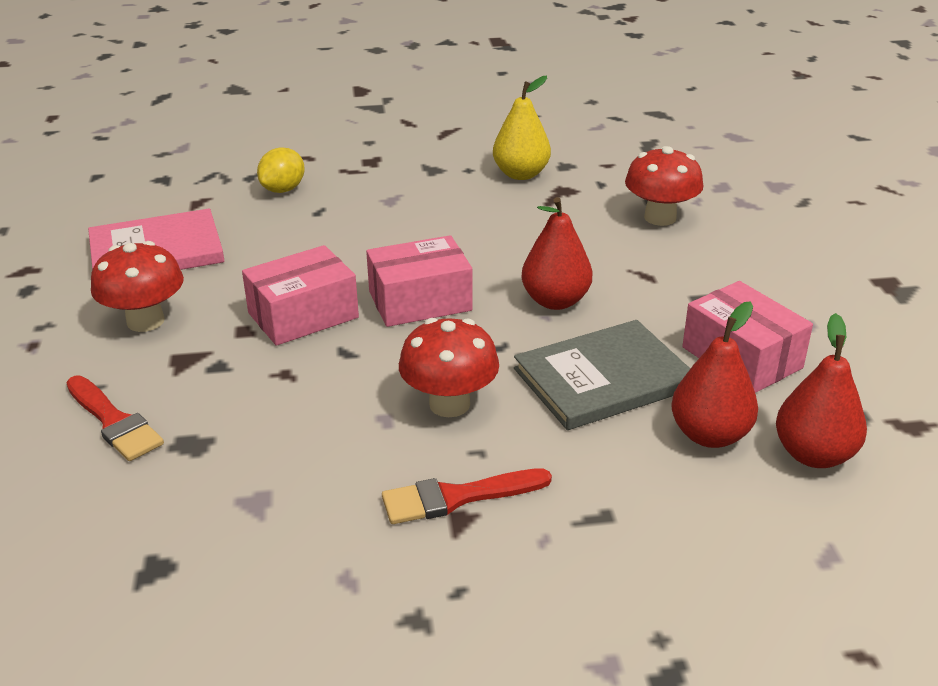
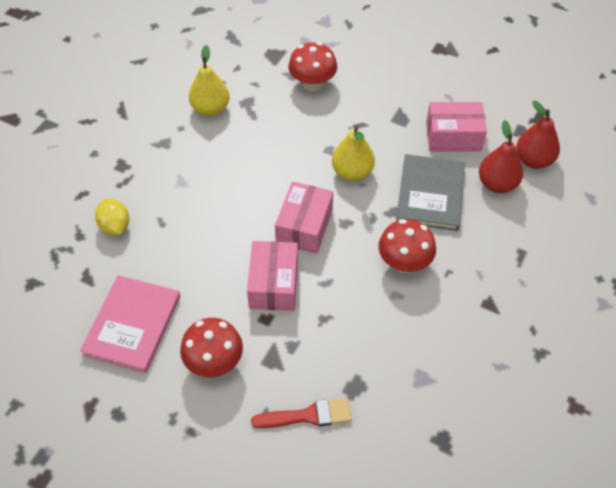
camera: 55 degrees left, 20 degrees up
red brush [382,468,552,524] -> none
red pear [521,197,592,310] -> yellow pear [332,125,375,181]

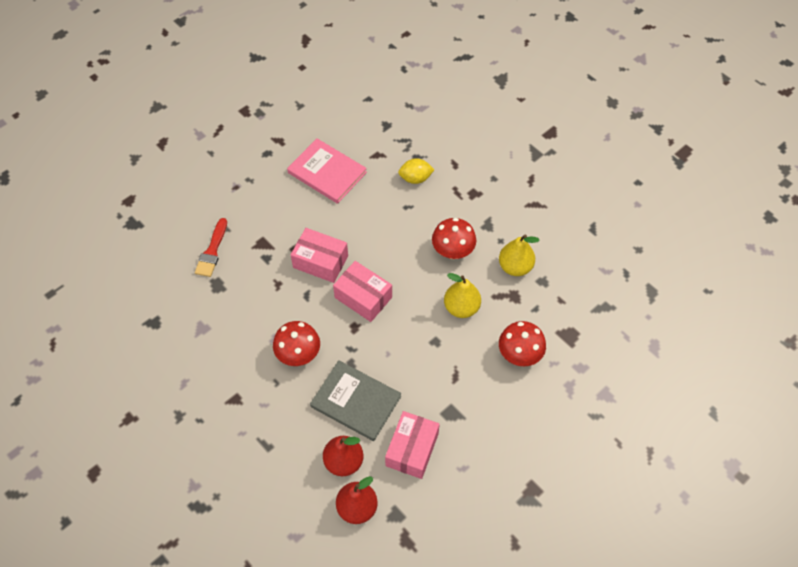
camera: 110 degrees right, 5 degrees up
red mushroom [180,318,243,377] -> red mushroom moved to [432,218,476,259]
yellow pear [332,125,375,181] -> yellow pear moved to [444,273,481,318]

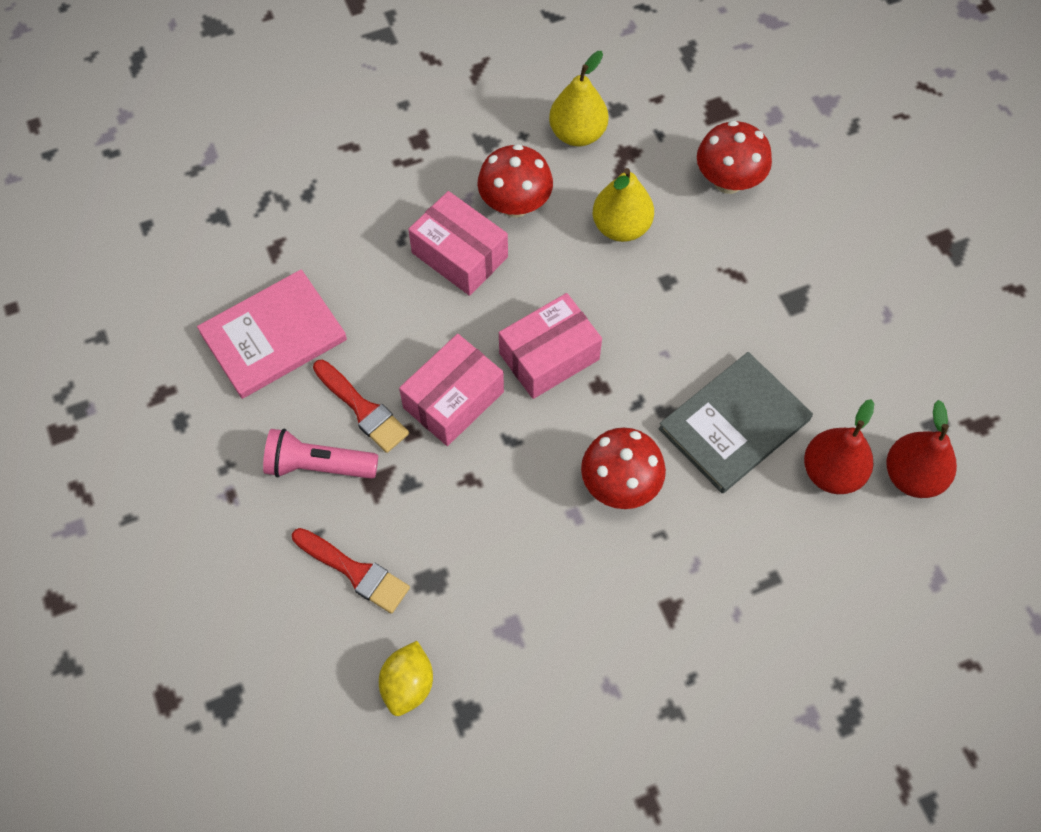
camera: 70 degrees left, 5 degrees up
pink box [385,411,440,479] -> pink box moved to [408,191,508,296]
yellow lemon [398,158,435,184] -> yellow lemon moved to [379,641,433,716]
none -> pink flashlight [263,429,378,479]
none -> red brush [313,360,409,453]

